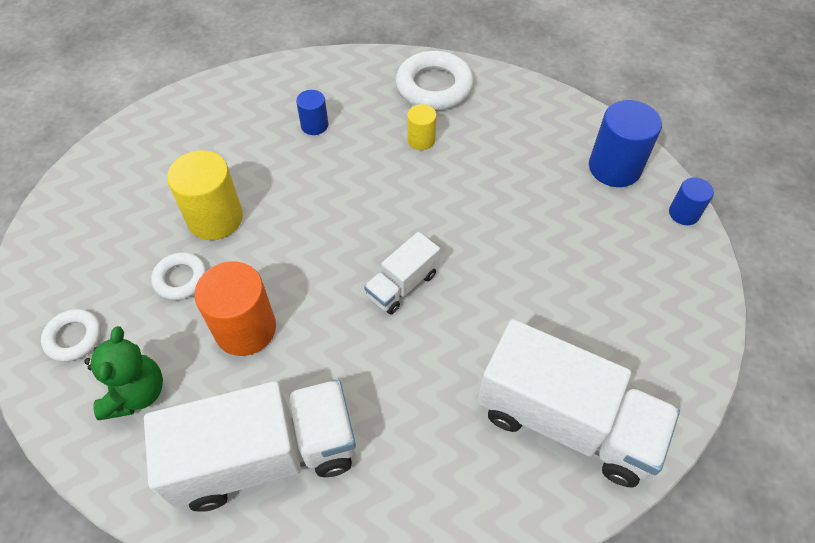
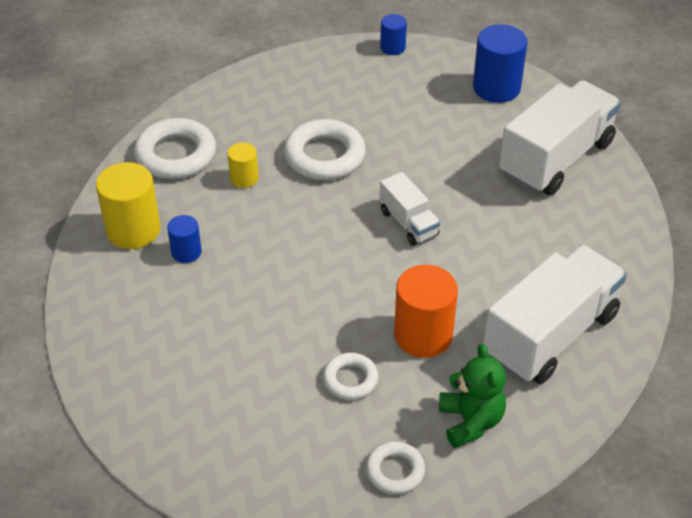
camera: 75 degrees left, 10 degrees down
green teddy bear [84,326,163,420] -> green teddy bear turned 60 degrees clockwise [439,344,506,448]
white truck [144,380,356,512] -> white truck turned 45 degrees clockwise [483,245,627,384]
yellow cylinder [167,150,243,240] -> yellow cylinder moved to [96,162,160,249]
blue cylinder [589,100,662,187] -> blue cylinder moved to [473,24,528,103]
none -> white ring [284,119,366,180]

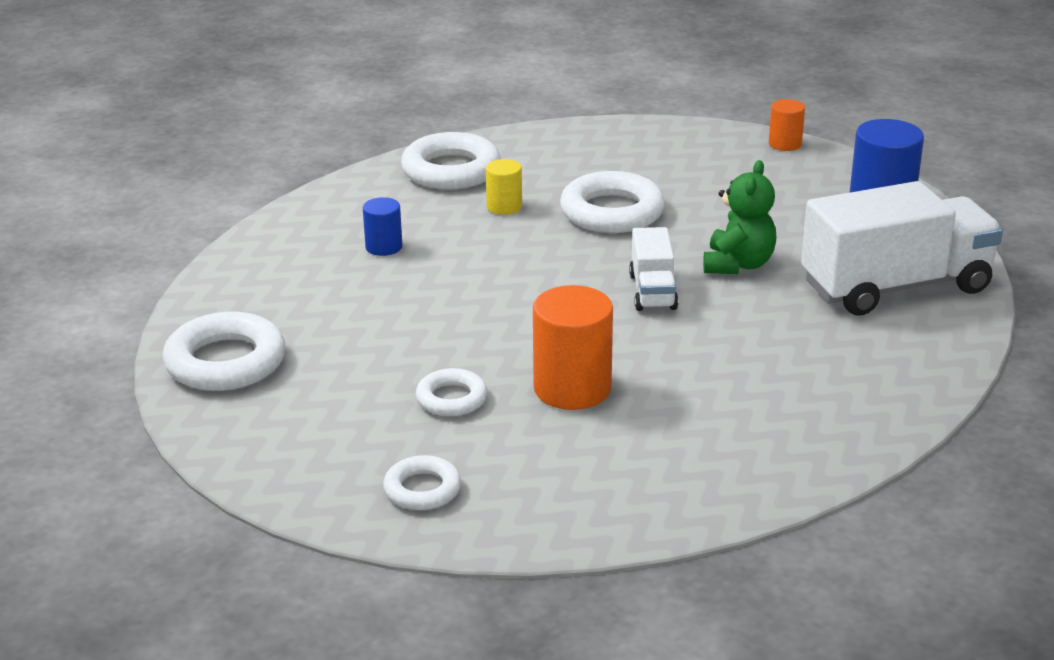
camera: 30 degrees right, 15 degrees down
yellow cylinder [96,162,160,249] -> none
blue cylinder [380,14,407,55] -> orange cylinder [769,99,805,151]
green teddy bear [439,344,506,448] -> green teddy bear moved to [703,160,776,274]
white truck [483,245,627,384] -> none
none -> white ring [163,312,286,391]

